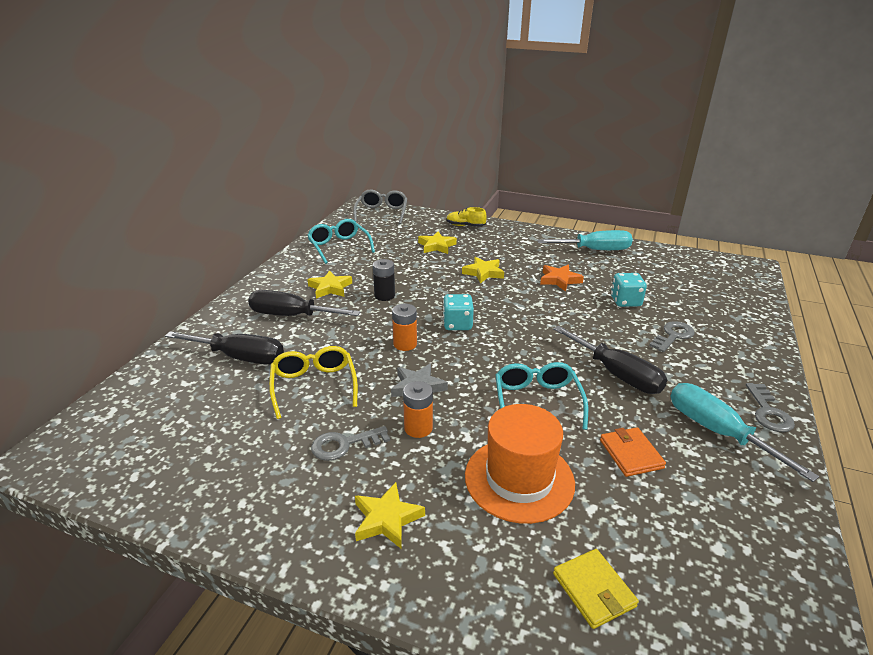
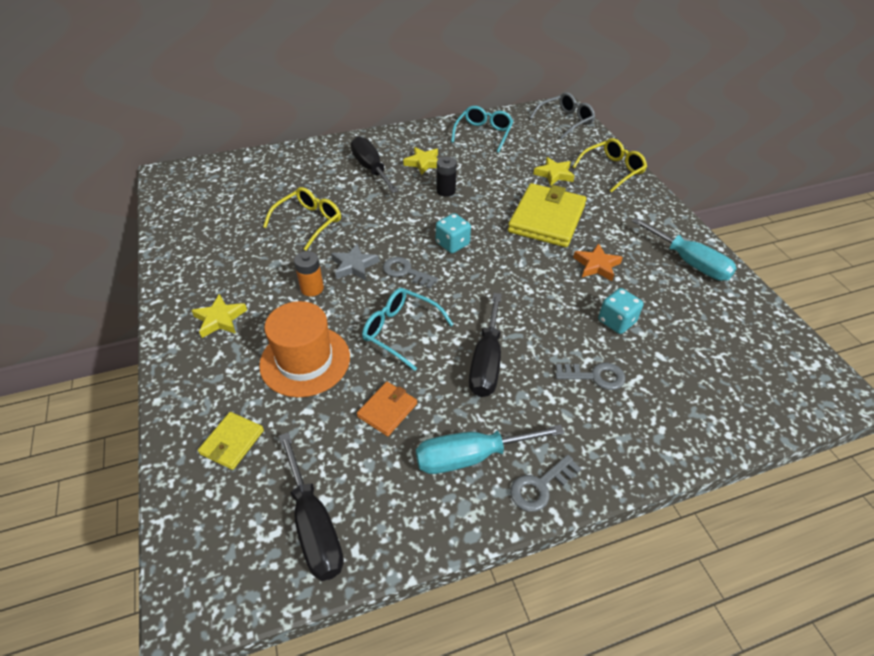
camera: 50 degrees right, 15 degrees up
black screwdriver [165,331,284,364] -> black screwdriver moved to [279,432,344,581]
grey key [311,426,390,461] -> grey key moved to [383,257,438,288]
orange battery [392,304,417,351] -> none
yellow shoe [446,207,487,227] -> yellow glasses [573,138,647,193]
yellow star [462,257,504,283] -> yellow wallet [508,183,587,247]
turquoise glasses [495,362,588,430] -> turquoise glasses turned 105 degrees counterclockwise [362,288,454,371]
turquoise screwdriver [670,383,819,482] -> turquoise screwdriver turned 120 degrees counterclockwise [416,424,565,474]

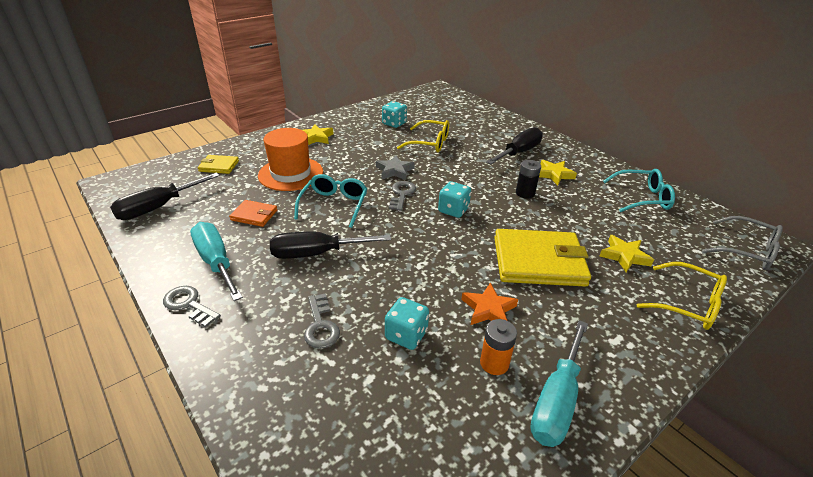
camera: 70 degrees right, 10 degrees down
orange battery [294,251,324,297] -> orange battery moved to [480,319,517,375]
none -> turquoise dice [382,101,407,128]

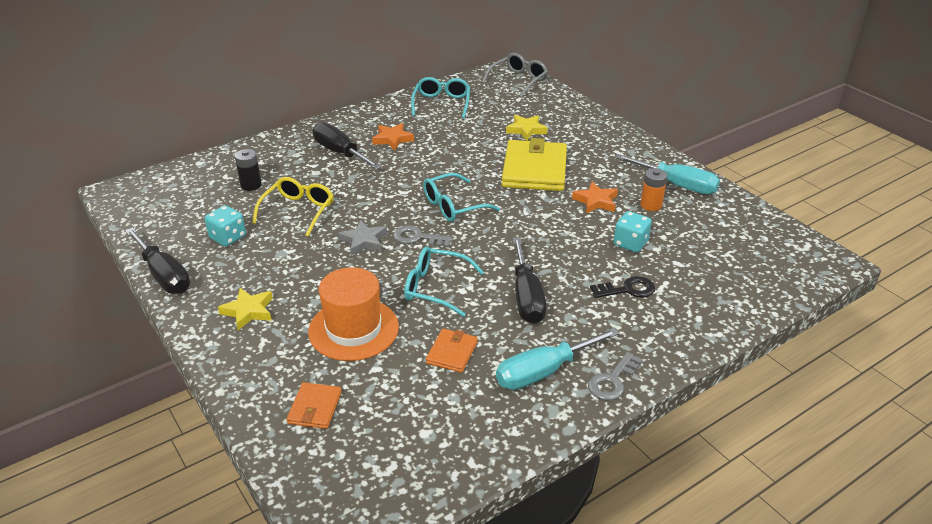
camera: 85 degrees left, 0 degrees up
black screwdriver [110,173,220,220] -> black screwdriver moved to [125,228,190,294]
yellow wallet [198,155,239,174] -> orange wallet [287,382,342,429]
grey key [304,294,340,349] -> black key [590,276,655,298]
turquoise dice [438,181,471,218] -> turquoise glasses [423,173,500,222]
black battery [516,160,541,198] -> black battery moved to [235,149,262,191]
yellow star [539,160,577,185] -> orange star [372,123,414,150]
yellow glasses [637,262,727,330] -> none

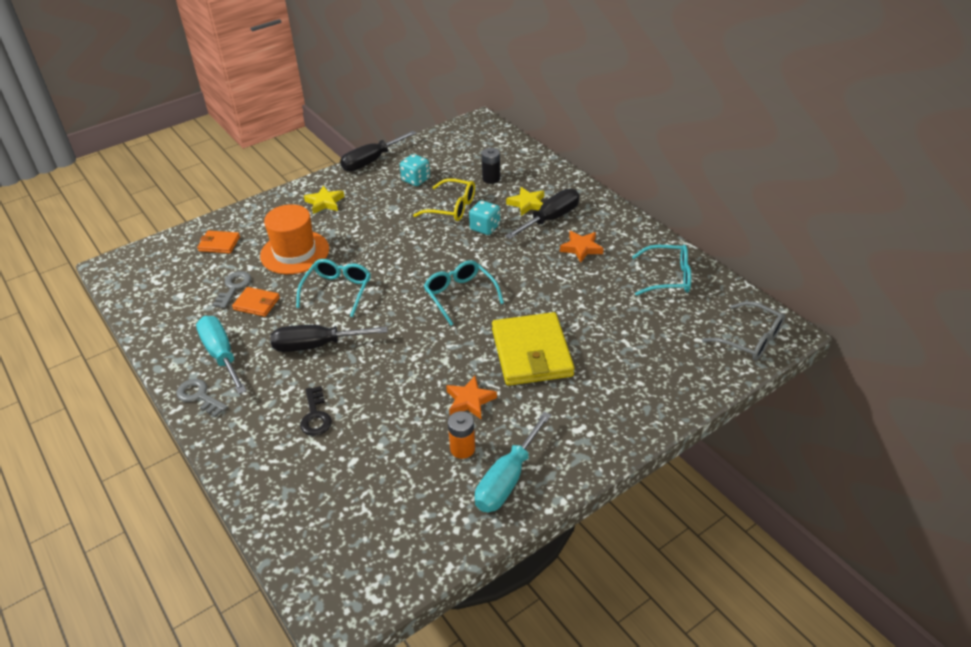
camera: 90 degrees right, 5 degrees up
grey star [338,220,387,256] -> none
grey key [393,225,453,247] -> grey key moved to [212,271,251,308]
yellow wallet [502,138,567,191] -> yellow wallet turned 75 degrees clockwise [492,312,575,386]
yellow star [506,115,547,141] -> yellow star moved to [506,187,544,216]
turquoise dice [614,211,652,252] -> turquoise dice moved to [469,200,500,235]

